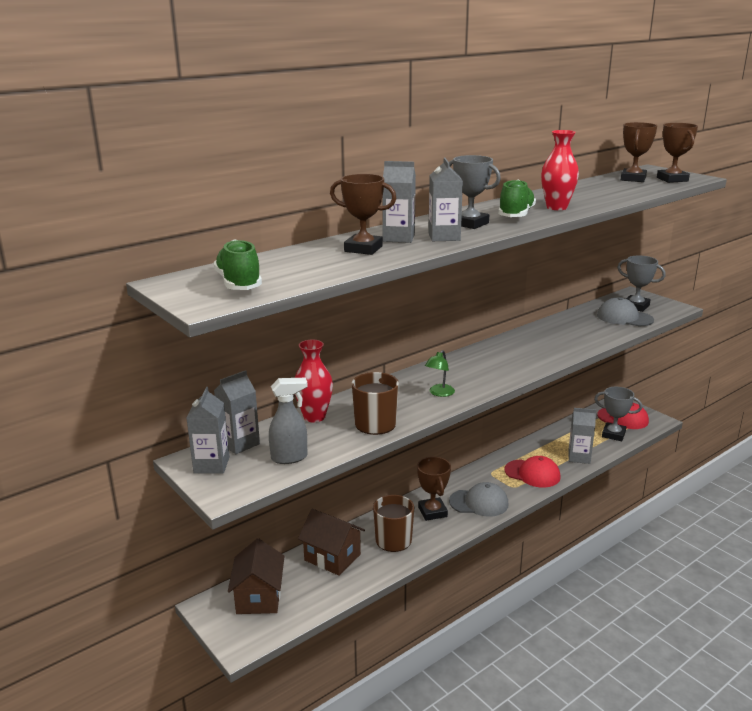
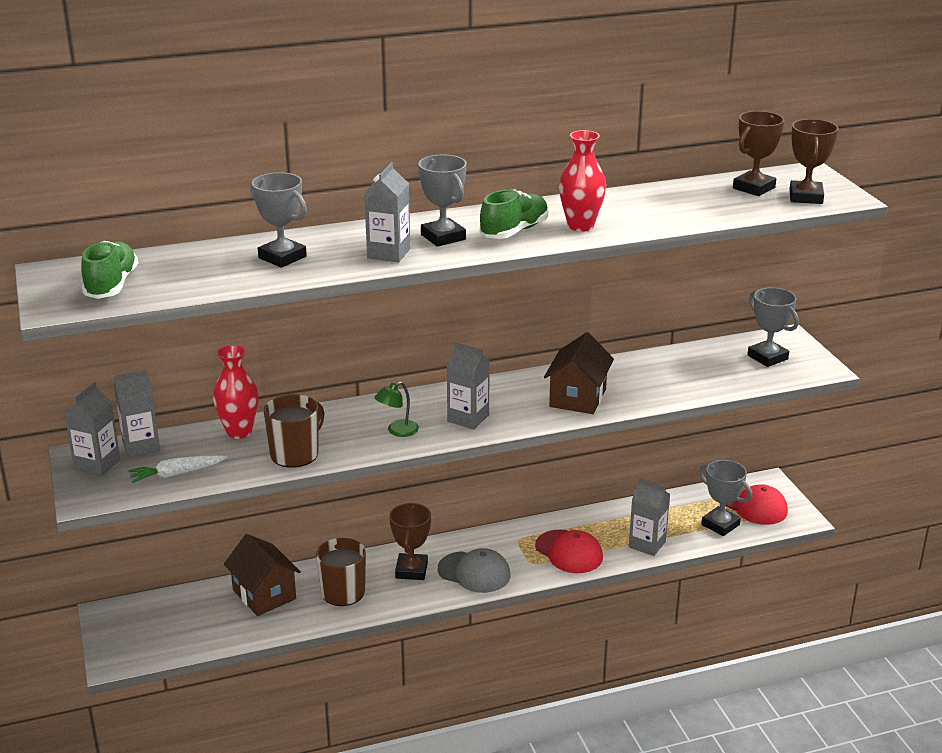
camera: 20 degrees right, 5 degrees up
brown house [228,538,284,614] -> brown house moved to [544,332,614,414]
grey spray bottle [269,378,308,464] -> white carrot [129,455,227,483]
brown trophy [330,174,397,255] -> grey trophy [250,172,307,268]
grey carton [382,161,416,243] -> grey carton moved to [447,343,490,429]
grey cap [597,297,654,327] -> none

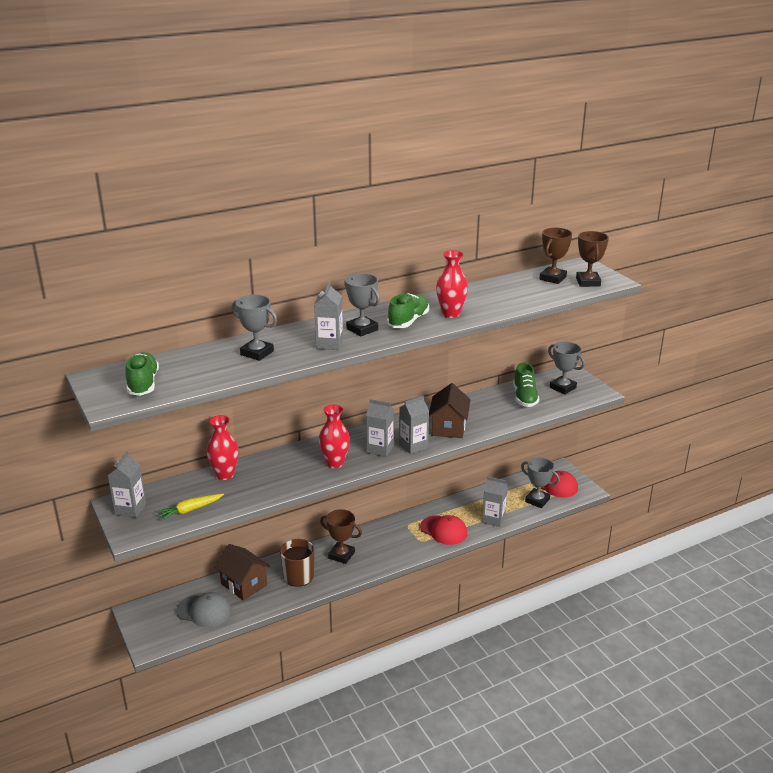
camera: 10 degrees left, 0 degrees up
grey carton [114,370,160,458] -> grey carton moved to [399,395,429,454]
white carrot [129,455,227,483] -> yellow carrot [156,494,224,520]
brown mug [264,394,324,468] -> none
green lamp [374,382,419,437] -> red vase [319,404,350,468]
brown trophy [389,503,431,580] -> brown trophy turned 60 degrees counterclockwise [320,509,362,564]
grey cap [438,548,510,593] -> grey cap moved to [176,592,231,627]
none -> green shoe [513,363,539,407]

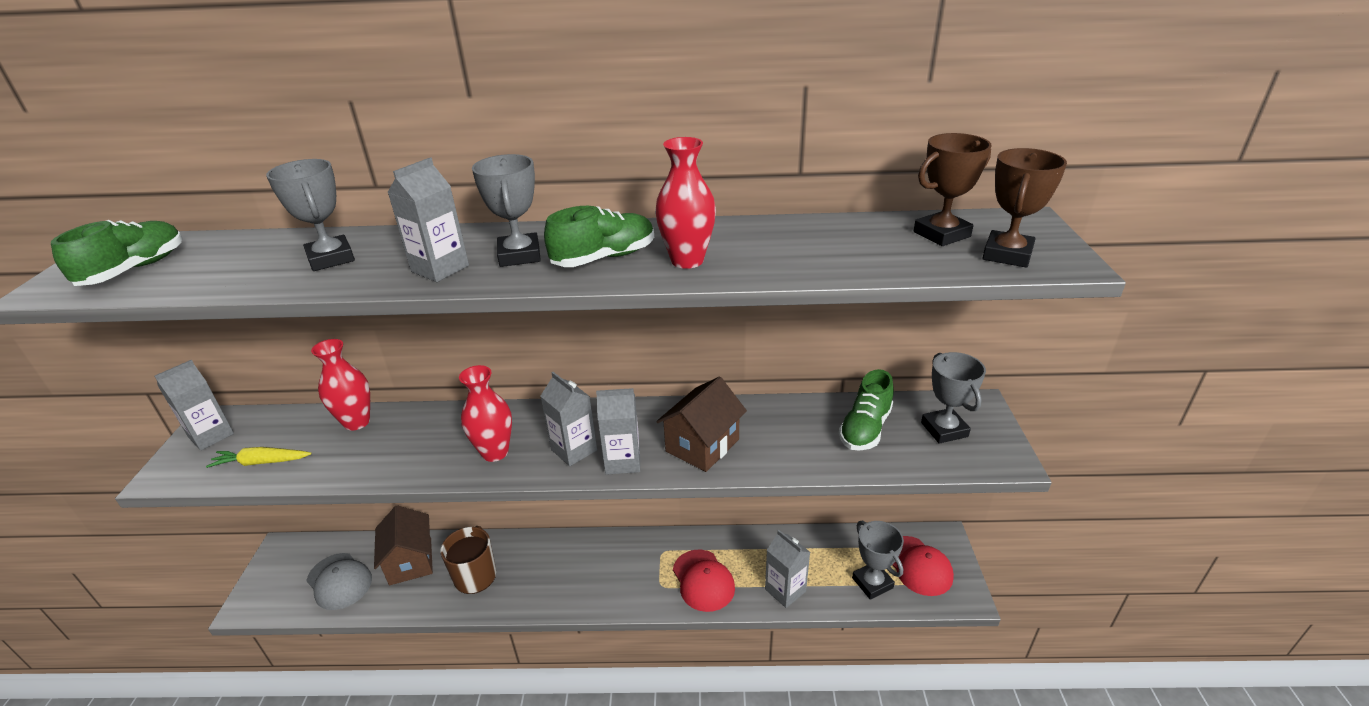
camera: 30 degrees right, 5 degrees up
brown trophy [320,509,362,564] -> none

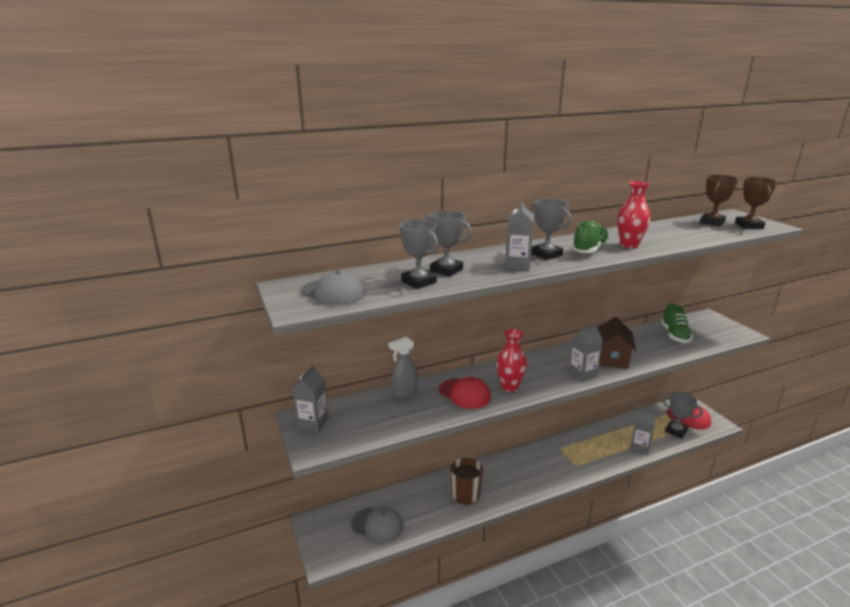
camera: 25 degrees left, 10 degrees down
green shoe [51,220,183,286] -> grey cap [301,270,365,306]
yellow carrot [206,447,311,468] -> none
red vase [311,339,370,431] -> grey spray bottle [388,337,418,398]
brown house [374,505,433,585] -> none
grey carton [541,372,597,466] -> none
red cap [673,550,735,612] -> red cap moved to [439,377,491,409]
grey trophy [921,352,986,444] -> grey trophy moved to [400,219,439,289]

